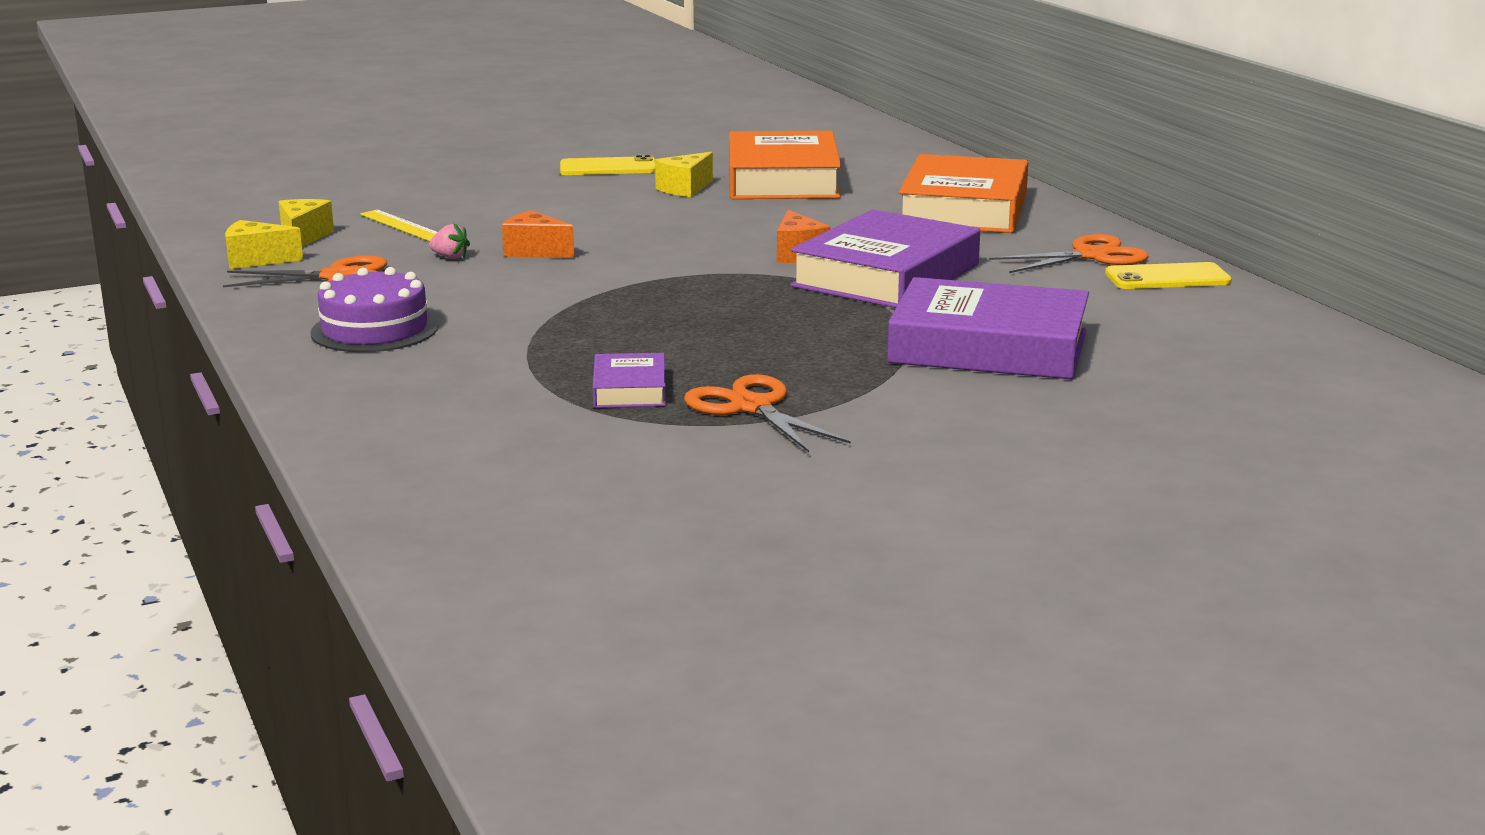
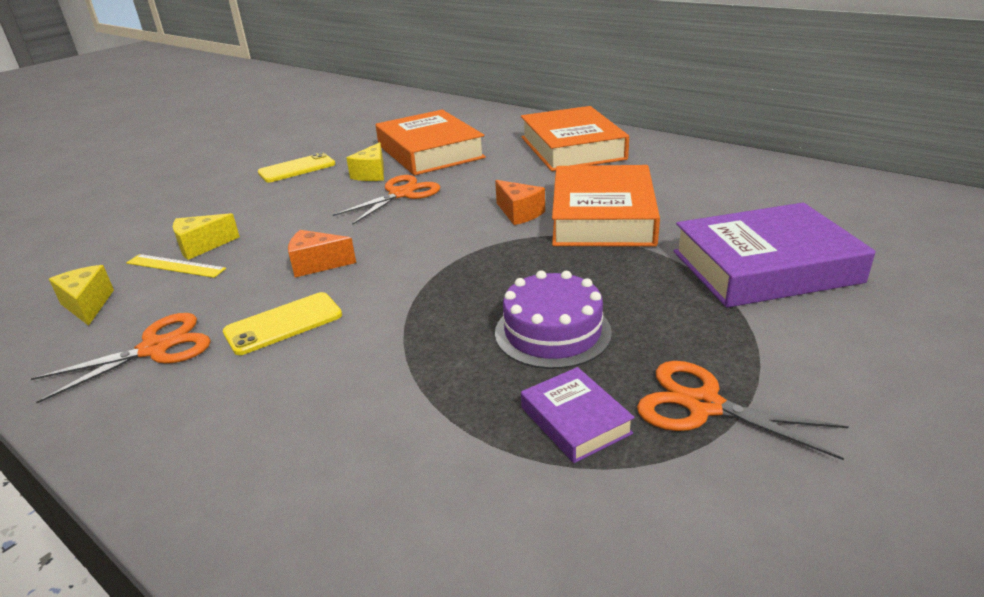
camera: 25 degrees left, 10 degrees up
yellow cheese [225,220,303,269] -> yellow cheese moved to [173,213,240,260]
purple cake [310,267,438,352] -> purple cake moved to [495,270,612,369]
pink strawberry [429,223,470,259] -> none
purple book [790,209,980,308] -> orange book [552,165,660,247]
orange scissors [989,234,1149,273] -> orange scissors moved to [333,175,440,225]
yellow phone [1105,262,1232,289] -> yellow phone moved to [223,292,342,355]

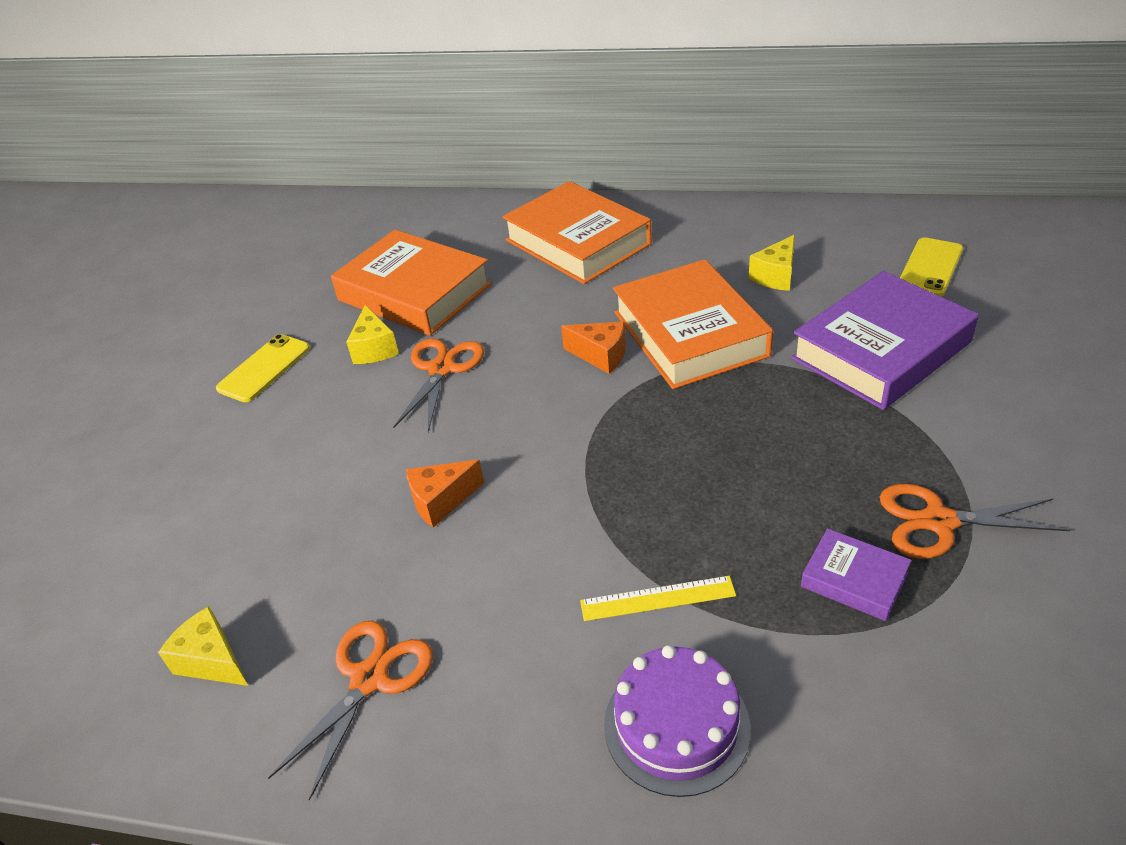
camera: 25 degrees left, 10 degrees up
yellow ruler [126,254,226,278] -> yellow ruler moved to [580,576,736,621]
yellow cheese [173,213,240,260] -> yellow cheese moved to [748,235,795,291]
yellow phone [223,292,342,355] -> yellow phone moved to [900,237,963,296]
purple cake [495,270,612,369] -> purple cake moved to [604,645,751,797]

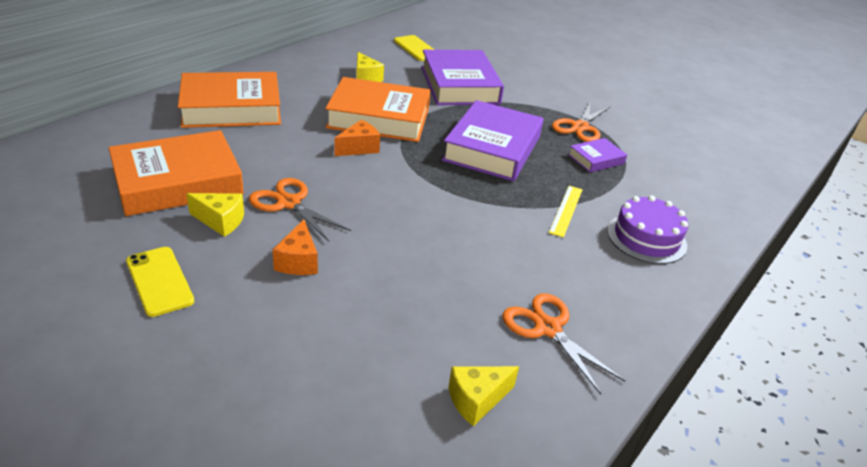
camera: 70 degrees left, 5 degrees down
orange cheese [406,460,484,527] -> orange cheese moved to [272,219,318,275]
none -> purple book [442,100,543,181]

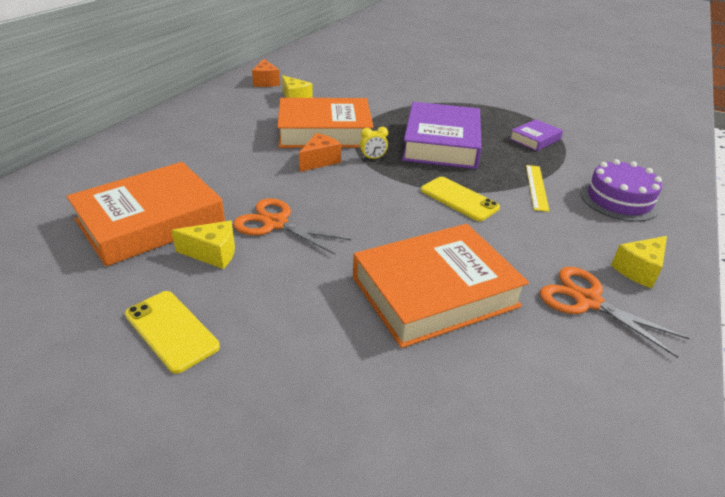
camera: 10 degrees left, 0 degrees up
orange book [178,72,281,128] -> orange book moved to [353,224,529,348]
orange cheese [272,219,318,275] -> orange cheese moved to [252,59,280,87]
yellow phone [394,35,435,61] -> yellow phone moved to [421,177,500,221]
purple book [421,50,504,105] -> none
yellow cheese [449,366,519,427] -> yellow cheese moved to [611,236,667,288]
orange scissors [552,101,610,142] -> none
none -> yellow clock [360,127,388,160]

